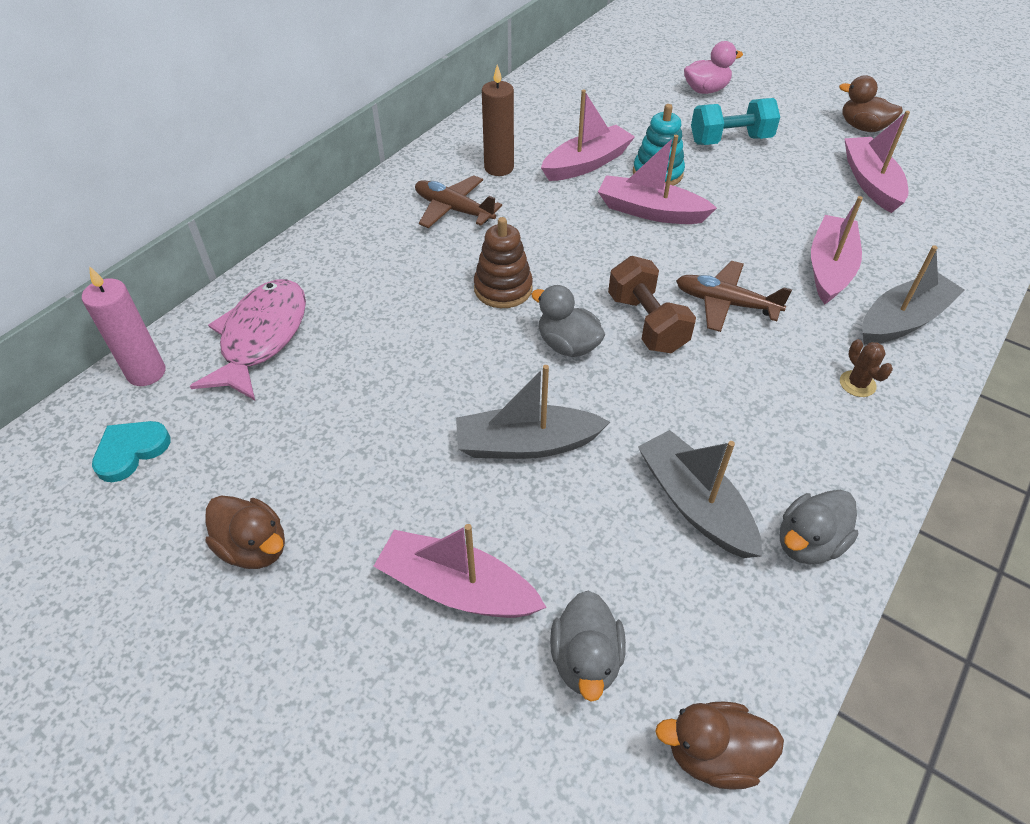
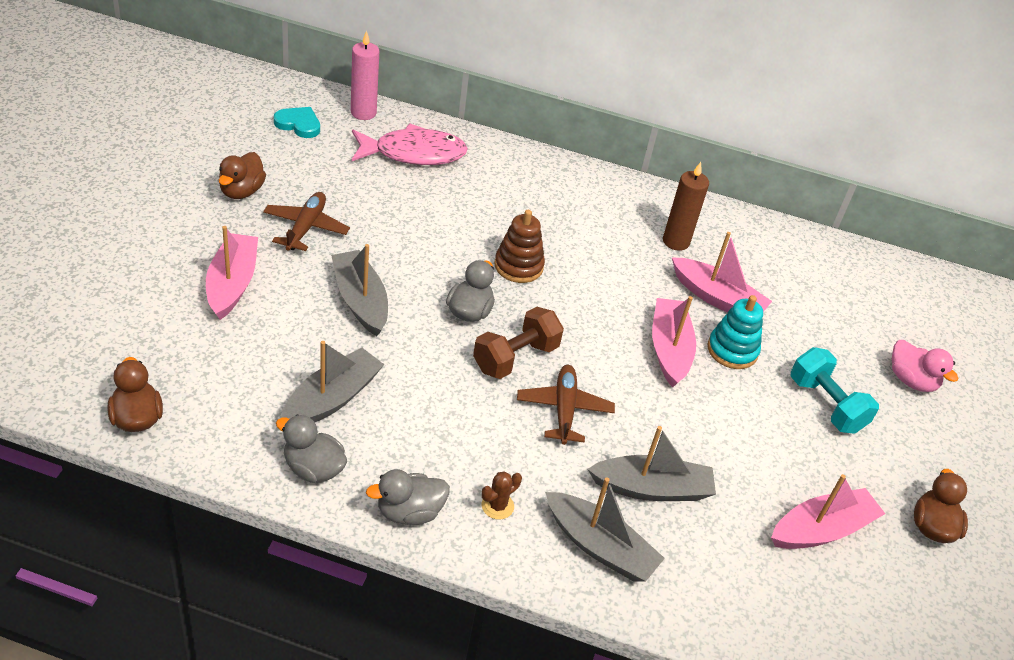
camera: 65 degrees right, 5 degrees down
brown plane [415,175,502,228] -> brown plane moved to [263,192,350,251]
grey duck [550,591,626,702] -> grey duck moved to [366,469,450,525]
pink boat [811,196,863,304] -> grey boat [588,426,716,501]

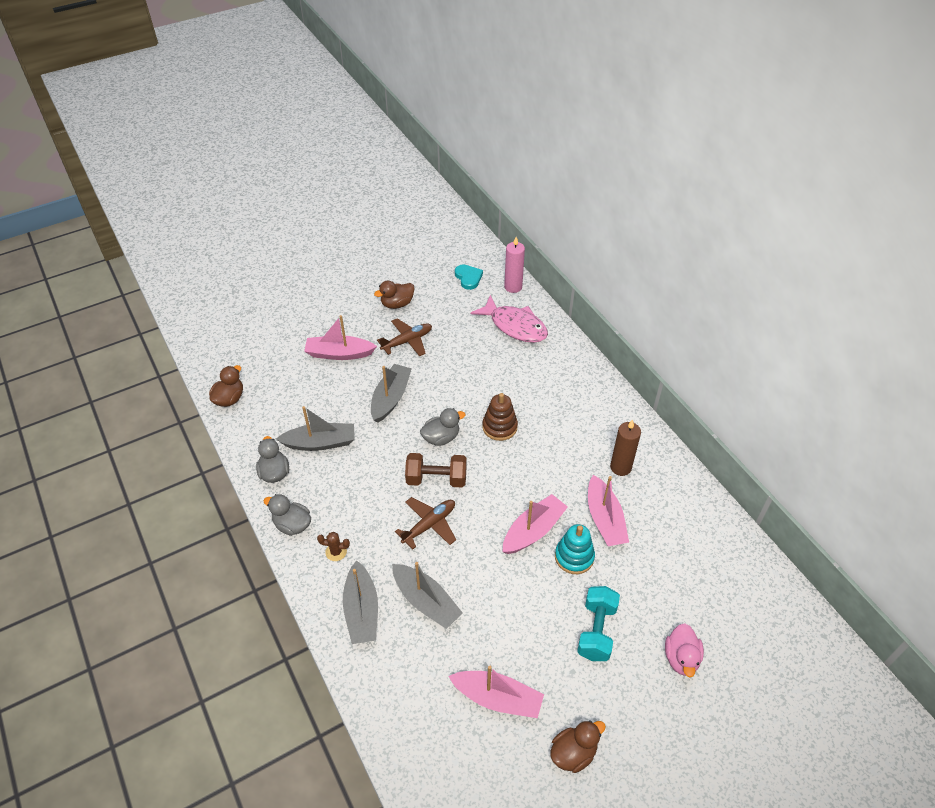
camera: 50 degrees right, 5 degrees up
pink boat [206,226,258,320] -> pink boat turned 135 degrees counterclockwise [304,315,377,360]

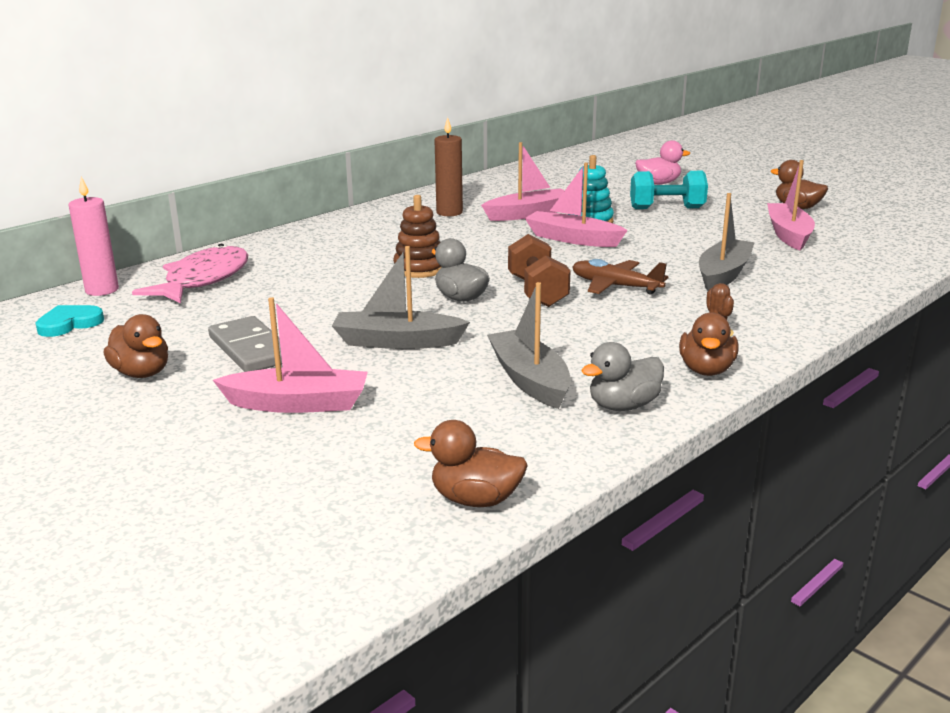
camera: 105 degrees left, 25 degrees down
grey duck [263,494,311,536] -> brown duck [679,313,738,376]
pink boat [304,315,377,360] -> pink boat turned 75 degrees counterclockwise [213,297,368,413]
grey boat [343,560,378,644] -> none
brown plane [377,318,432,356] -> grey domino [208,316,282,372]

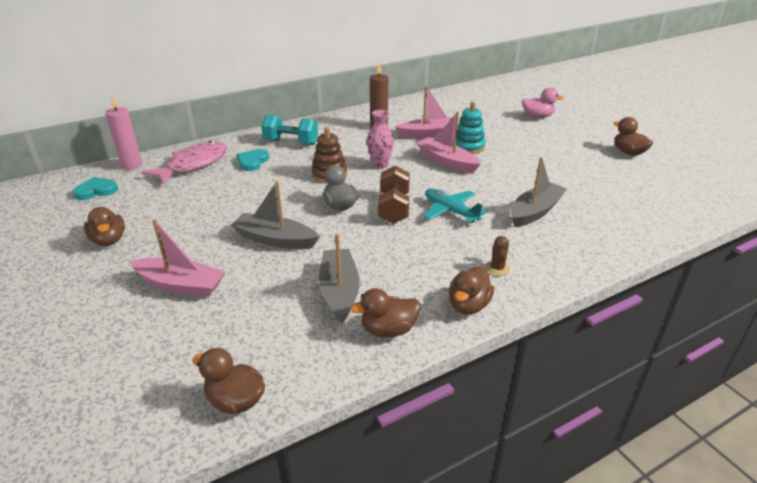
camera: 15 degrees right, 10 degrees up
grey domino [208,316,282,372] -> none
brown plane [572,259,668,294] -> turquoise plane [423,188,487,223]
grey duck [581,342,664,411] -> brown duck [350,288,420,337]
turquoise dumbbell [630,171,708,209] -> turquoise dumbbell moved to [261,115,318,145]
pink boat [767,160,815,251] -> none
none -> turquoise heart [237,149,269,171]
none -> pink vase [367,110,394,169]

